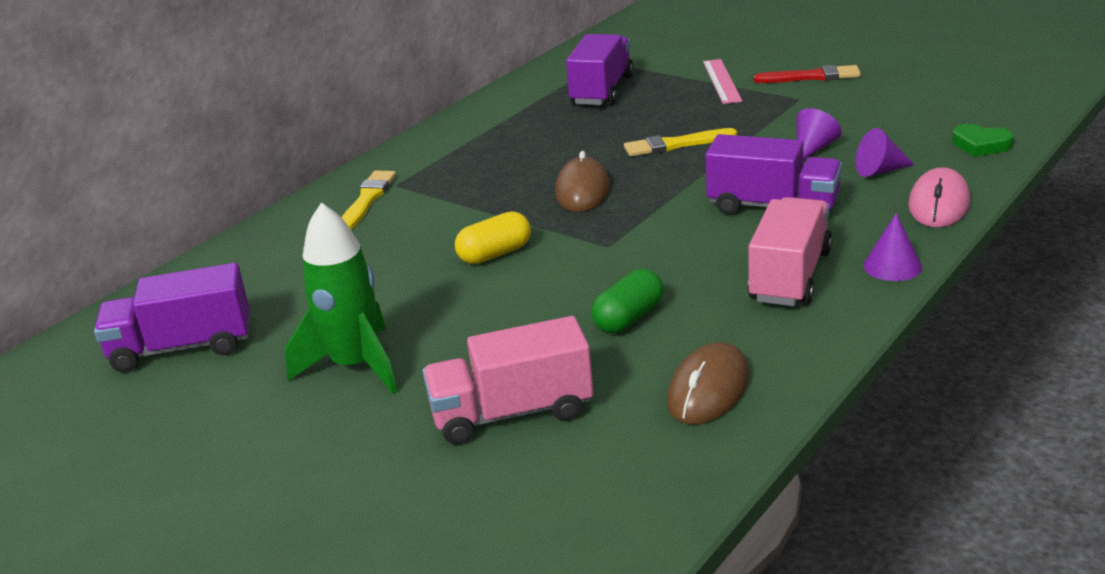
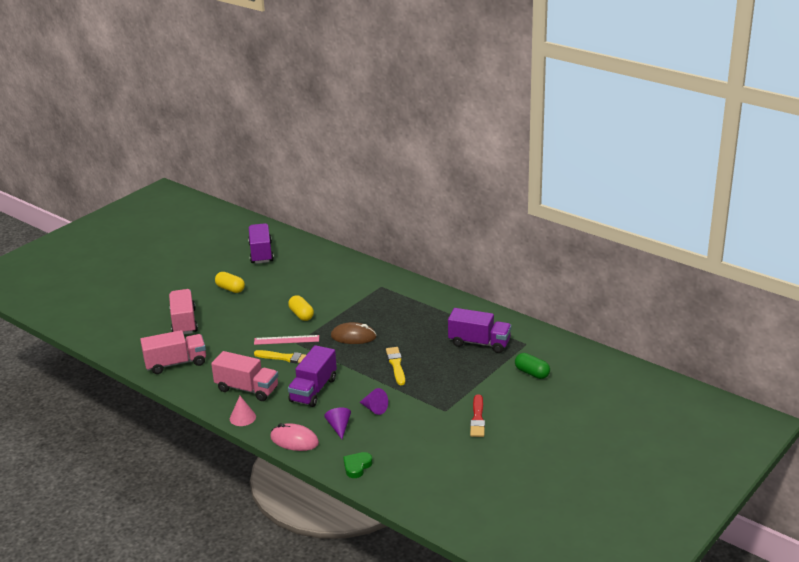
camera: 90 degrees right, 0 degrees up
green rocket [285,203,398,394] -> yellow capsule [215,272,245,293]
yellow brush [341,170,396,230] -> yellow brush moved to [254,350,306,364]
green capsule [591,269,664,333] -> green capsule moved to [515,353,550,379]
brown mouse [667,342,750,425] -> pink truck [140,330,206,374]
pink ruler [703,59,742,104] -> pink ruler moved to [254,335,319,345]
purple cone [863,213,922,281] -> pink cone [230,396,256,426]

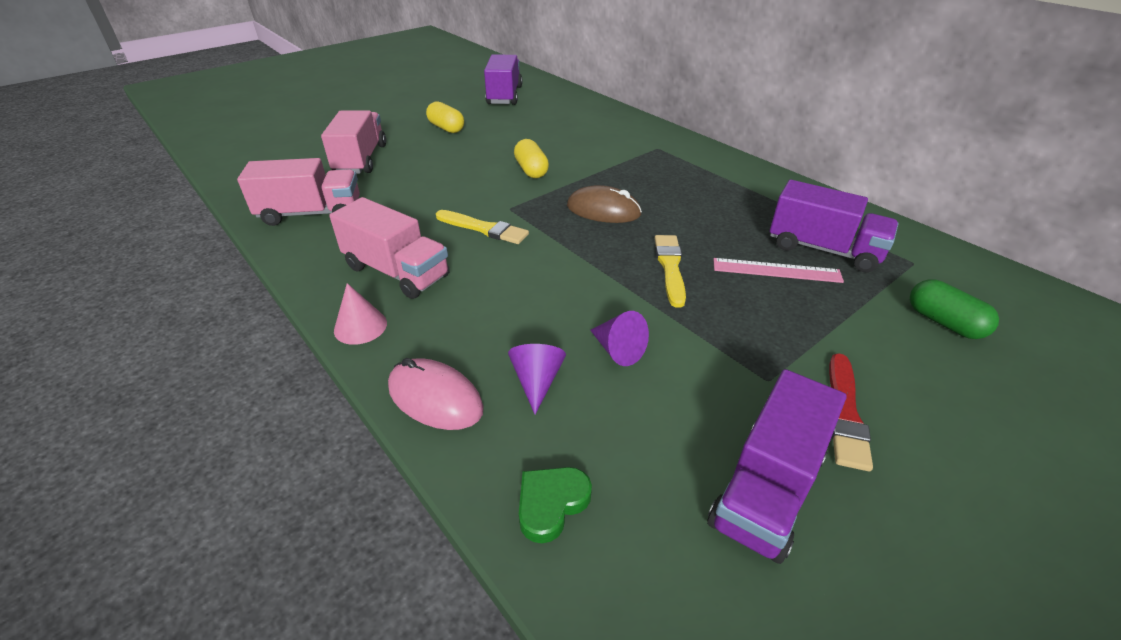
camera: 10 degrees right, 10 degrees up
pink ruler [254,335,319,345] -> pink ruler moved to [713,258,844,283]
purple truck [288,345,337,407] -> purple truck moved to [707,369,846,564]

